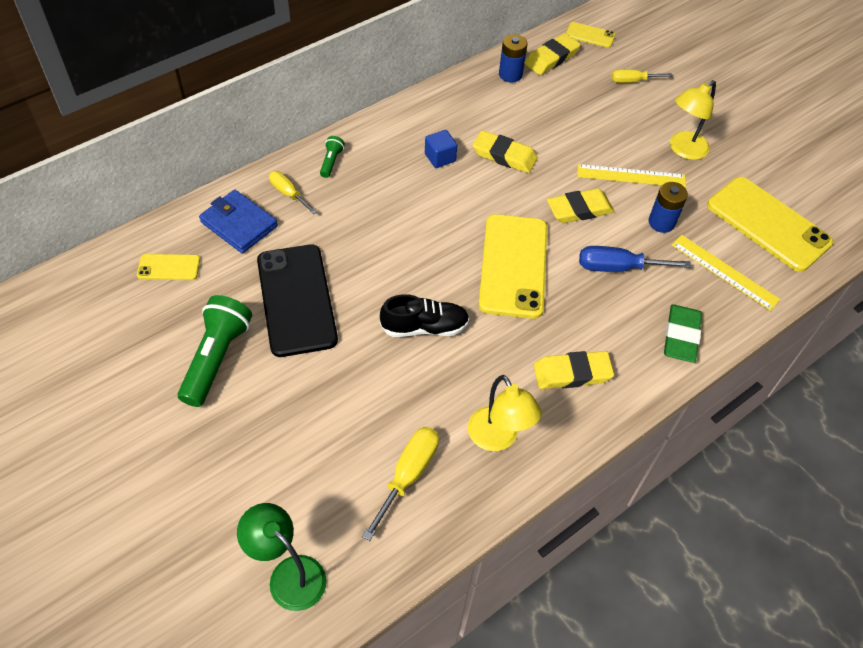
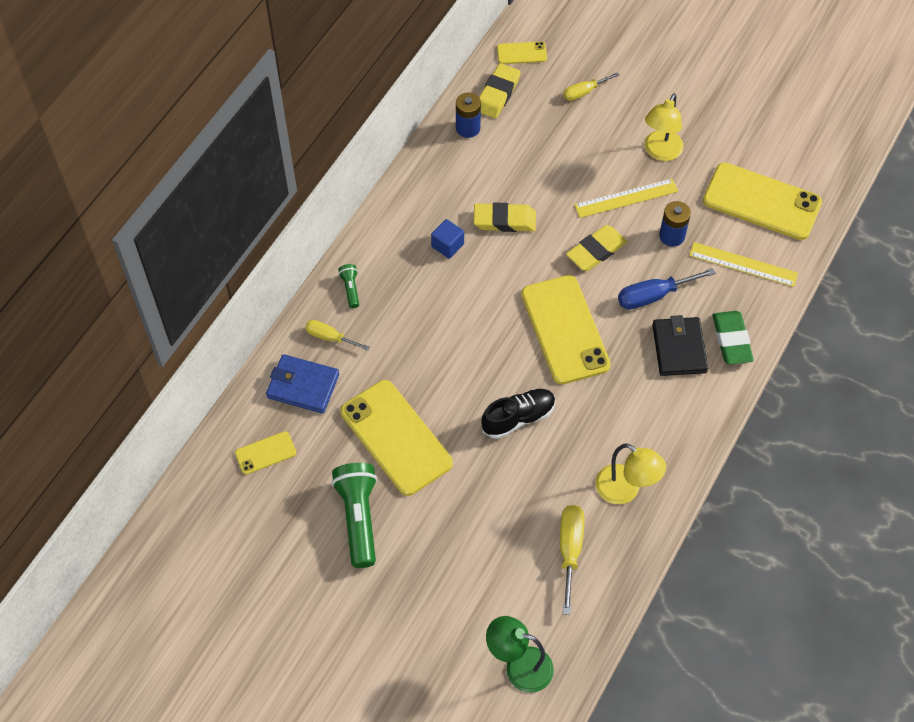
camera: 20 degrees left, 5 degrees up
black phone [257,245,338,357] -> yellow phone [340,380,453,496]
yellow eraser [534,351,614,389] -> none
none -> black wallet [652,315,708,376]

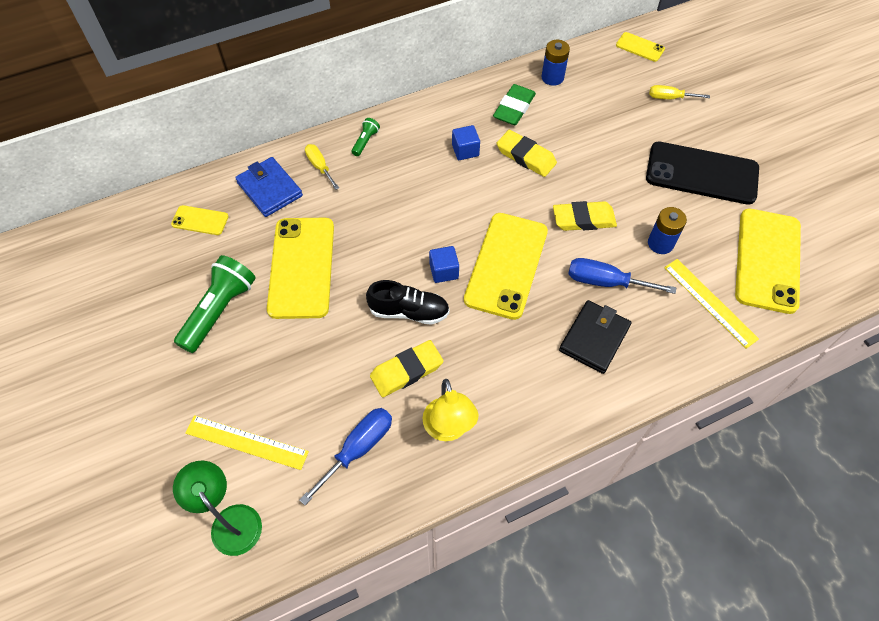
camera: 35 degrees right, 0 degrees up
yellow eraser [479,63,521,119] -> yellow eraser moved to [370,340,443,397]
yellow screwdriver [560,505,585,615] -> blue screwdriver [299,408,392,505]
yellow ruler [574,179,678,218] -> yellow ruler moved to [185,415,309,470]
yellow lamp [645,93,684,161] -> black phone [646,142,759,205]
yellow phone [703,162,822,240] -> yellow phone turned 45 degrees clockwise [735,209,801,314]
green eraser [712,311,754,365] -> green eraser moved to [493,84,536,125]
none -> blue cube [429,246,459,283]

